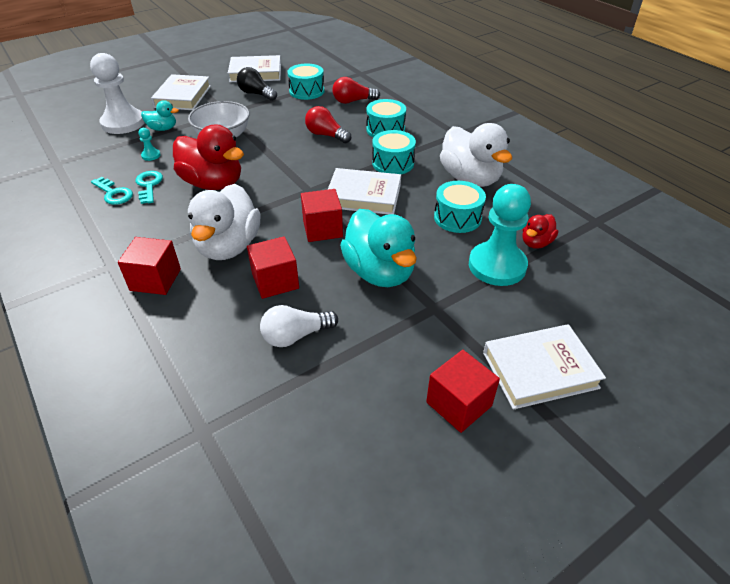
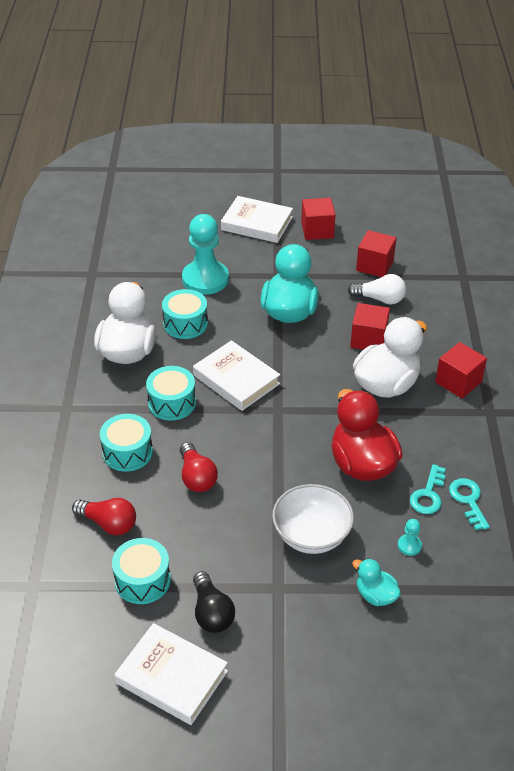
camera: 145 degrees left, 0 degrees up
white pawn [90,53,145,134] -> none
white book [151,74,211,110] -> none
red cube [301,189,343,242] -> red cube moved to [356,230,396,277]
red duck [522,214,558,249] -> none

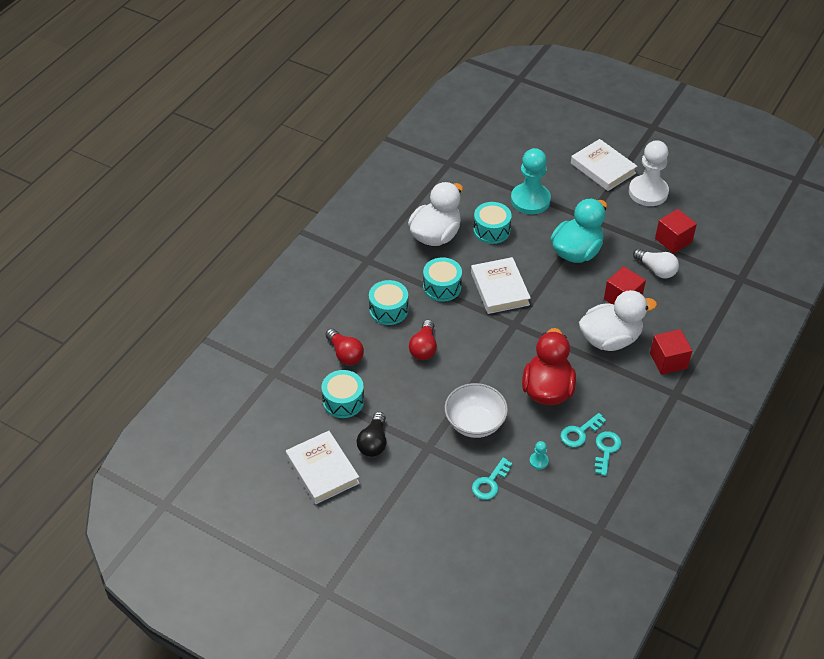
camera: 30 degrees right, 5 degrees up
red cube [301,198,335,240] -> white pawn [629,140,669,206]
turquoise duck [352,558,401,606] -> turquoise key [472,458,512,500]

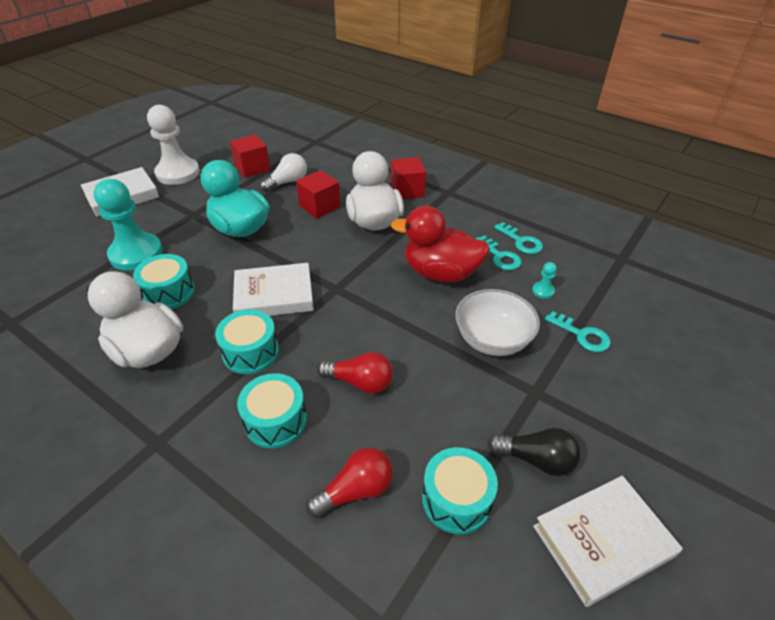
camera: 85 degrees left, 5 degrees down
turquoise key [595,431,622,476] -> turquoise key turned 150 degrees counterclockwise [494,222,543,254]

